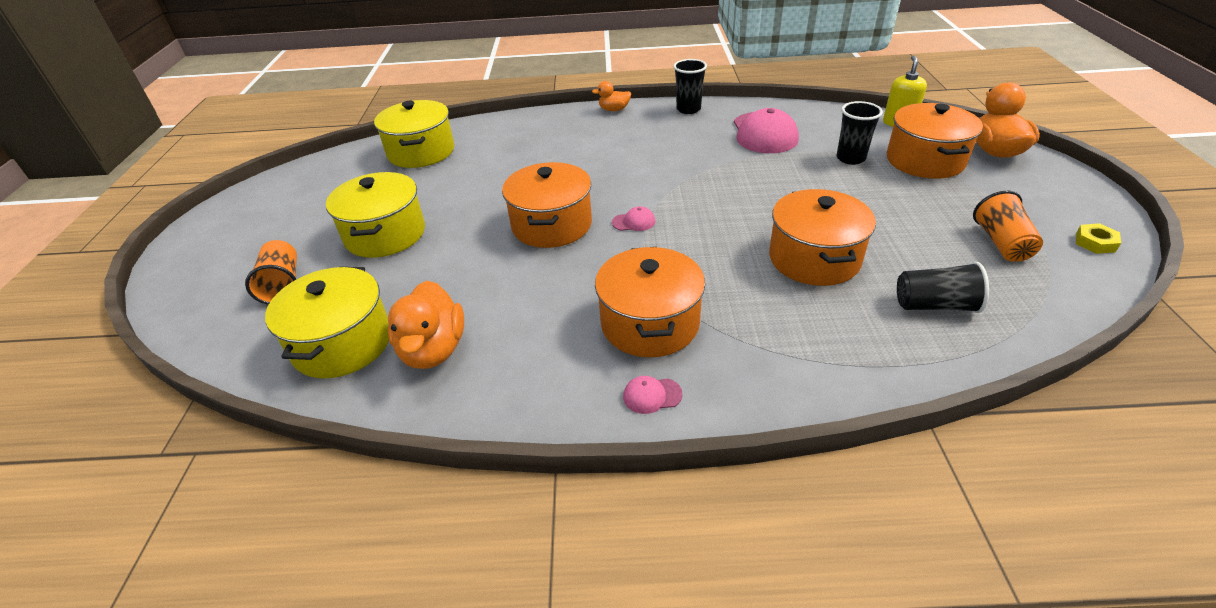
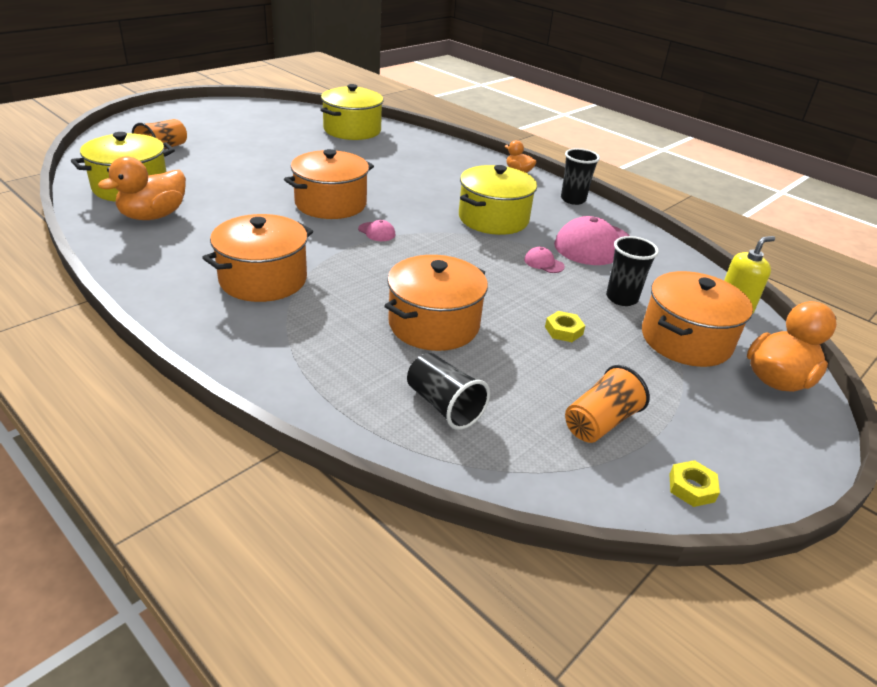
camera: 40 degrees right, 5 degrees down
yellow pot [326,172,425,258] -> yellow pot moved to [459,165,537,235]
pink cap [623,376,682,414] -> pink cap moved to [524,247,565,273]
none -> yellow nut [545,311,585,342]

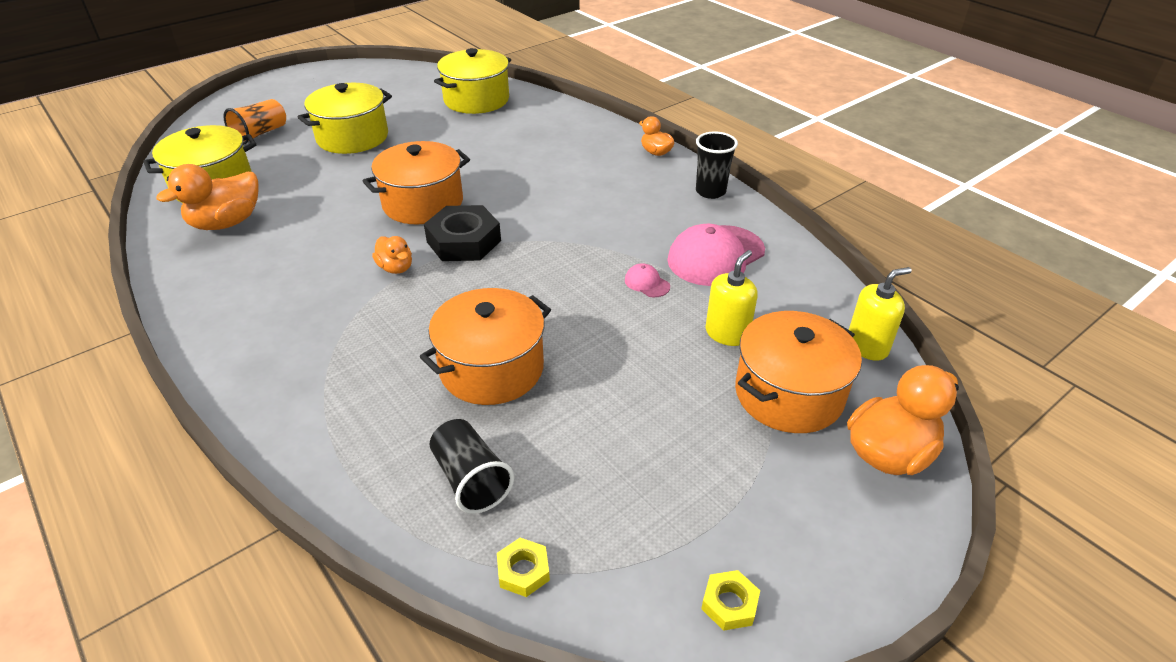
camera: 10 degrees right, 5 degrees up
orange pot [202,214,313,302] -> none
pink cap [358,220,396,241] -> black nut [424,205,501,261]
yellow pot [459,165,537,235] -> yellow pot moved to [297,83,392,154]
yellow nut [545,311,585,342] -> yellow nut moved to [497,538,550,597]
orange cup [565,365,650,443] -> none
black cup [606,236,659,306] -> yellow soap dispenser [705,250,758,346]
none -> orange duck [372,236,412,274]

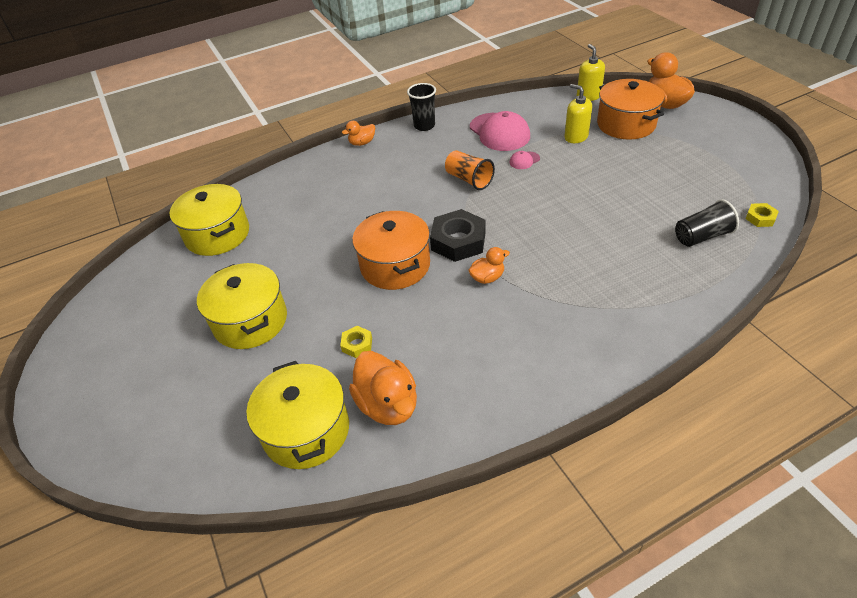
camera: 75 degrees left, 5 degrees up
orange cup [223,99,286,145] -> orange cup moved to [445,150,495,190]
orange pot [420,288,551,405] -> none
yellow nut [701,570,760,631] -> yellow nut moved to [340,326,372,358]

